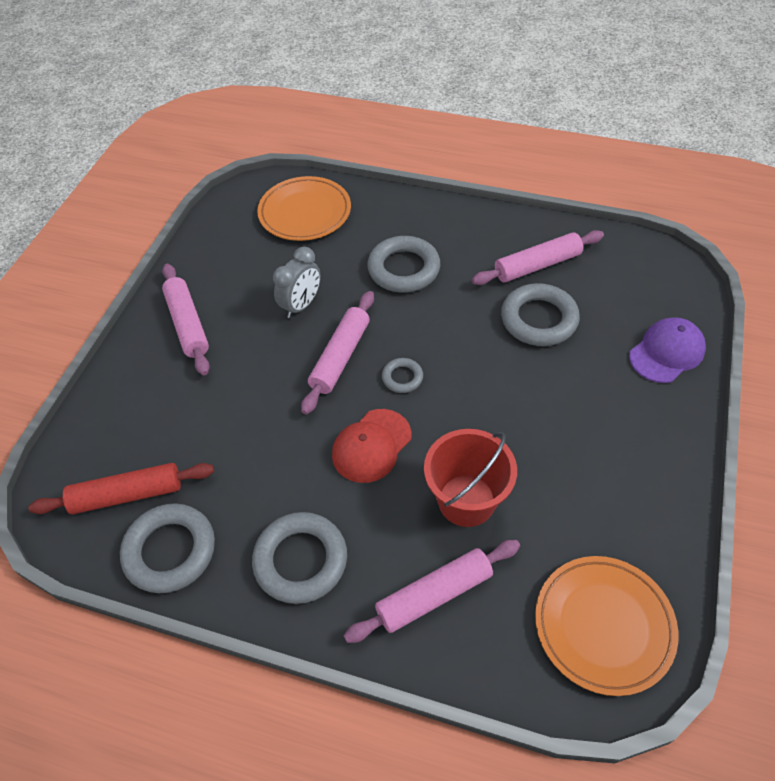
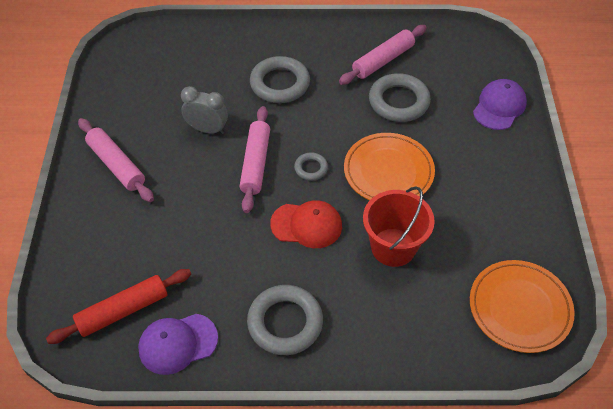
camera: 20 degrees left, 0 degrees up
grey ring [120,503,215,593] -> purple cap [138,314,218,375]
orange plate [257,176,351,241] -> orange plate moved to [344,133,435,200]
grey clock [273,247,321,318] -> grey clock turned 90 degrees counterclockwise [181,86,228,134]
red cap [332,409,412,483] -> red cap turned 105 degrees counterclockwise [270,200,342,248]
pink rolling pin [343,540,520,643] -> none

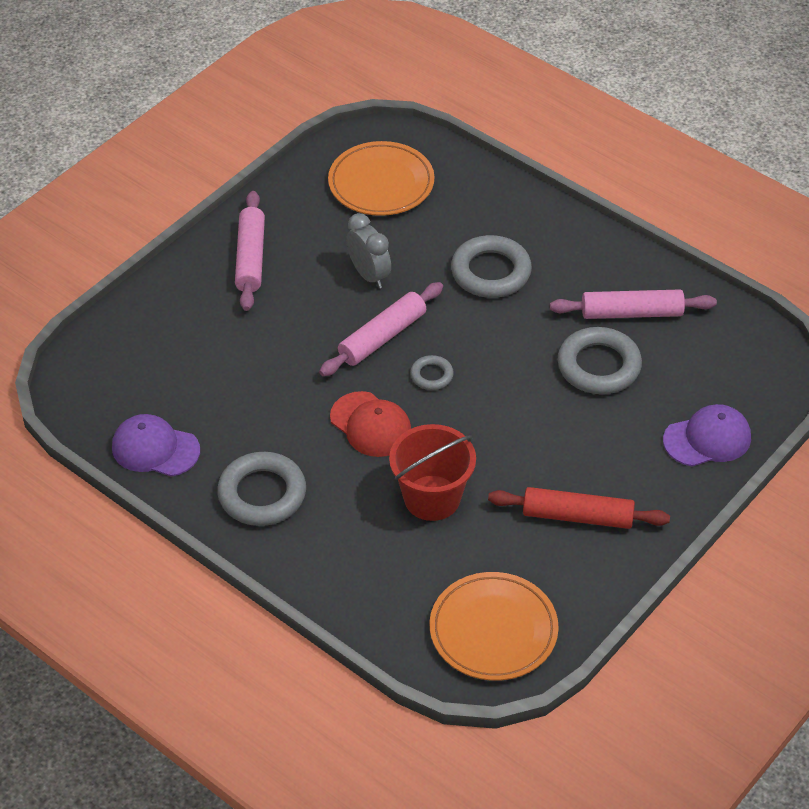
camera: 40 degrees right, 5 degrees down
red rolling pin [46,269,191,344] -> red rolling pin moved to [488,487,670,529]
orange plate [344,133,435,200] -> orange plate moved to [328,141,434,216]

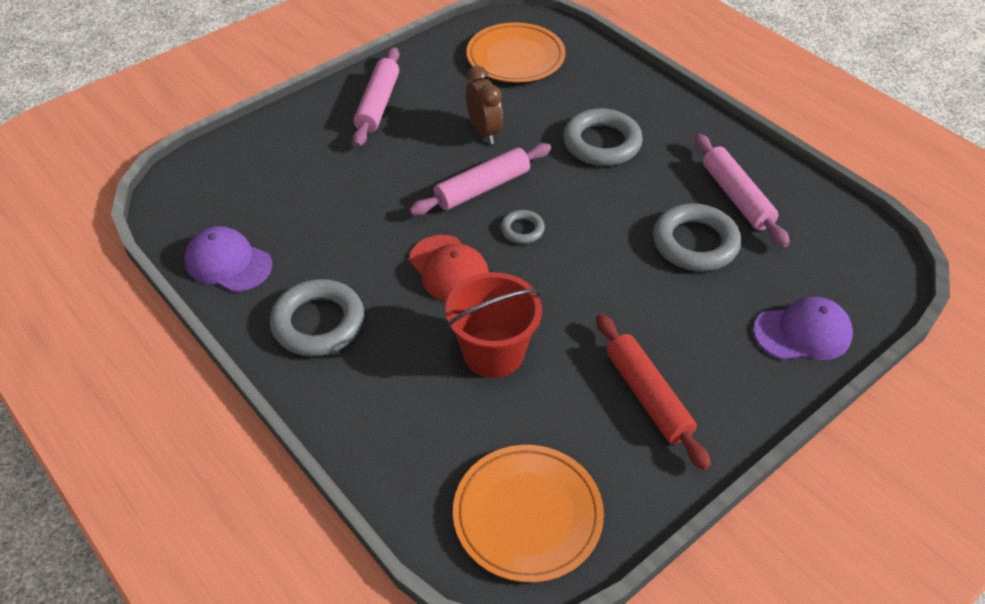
camera: 10 degrees right, 0 degrees up
grey clock [346,213,391,288] -> brown clock [466,66,503,144]
red rolling pin [488,487,670,529] -> red rolling pin turned 45 degrees clockwise [596,314,711,470]
pink rolling pin [550,289,717,319] -> pink rolling pin turned 60 degrees clockwise [694,134,790,247]

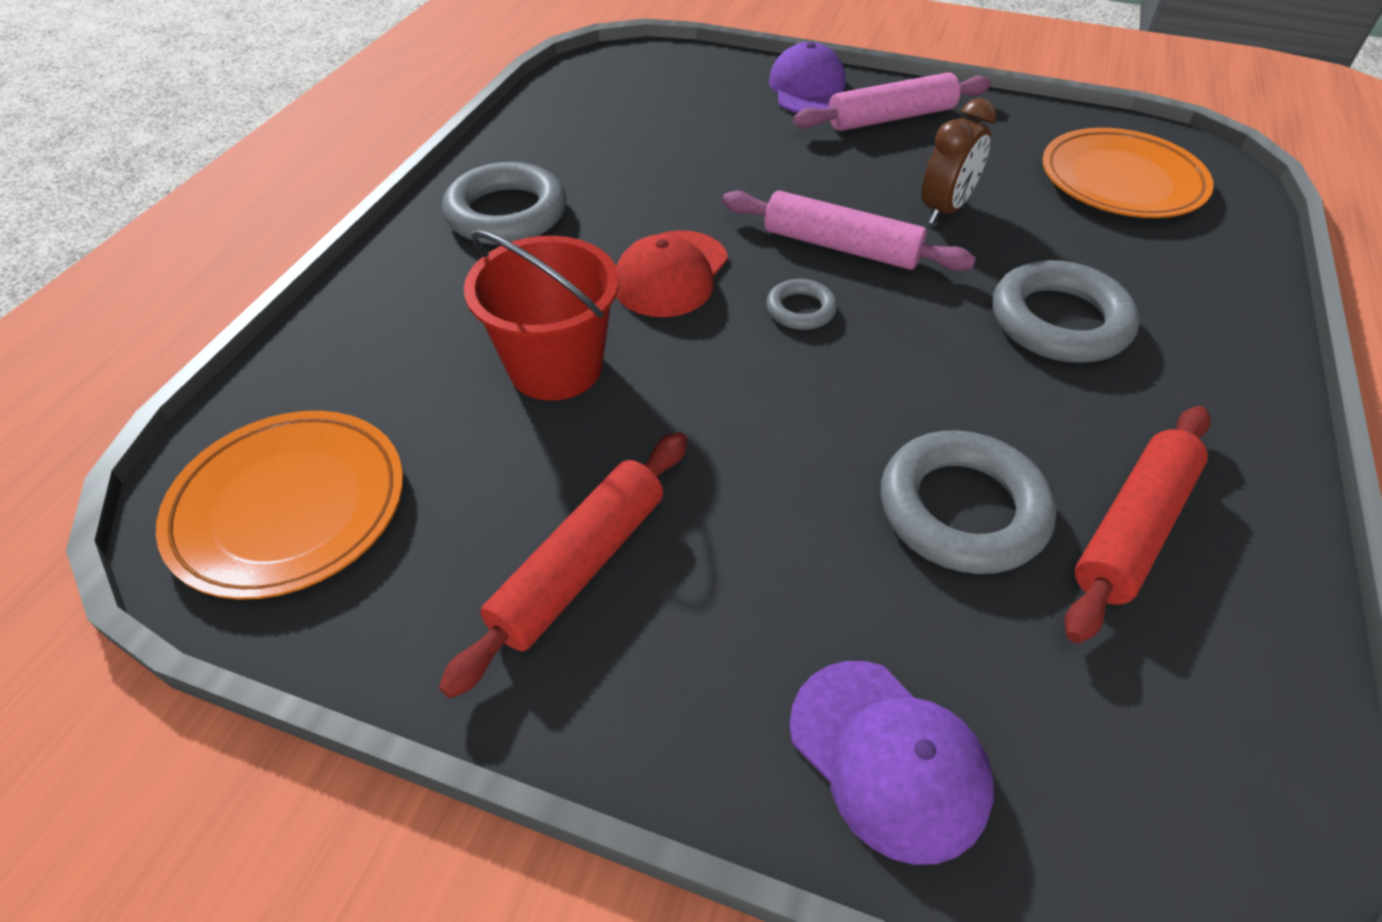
camera: 60 degrees right, 0 degrees up
purple cap [184,226,272,292] -> purple cap moved to [769,42,845,113]
pink rolling pin [694,134,790,247] -> red rolling pin [1065,406,1211,643]

